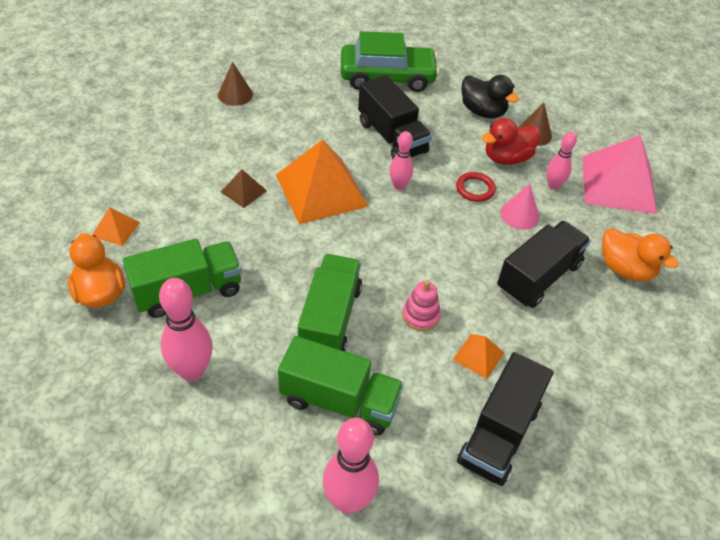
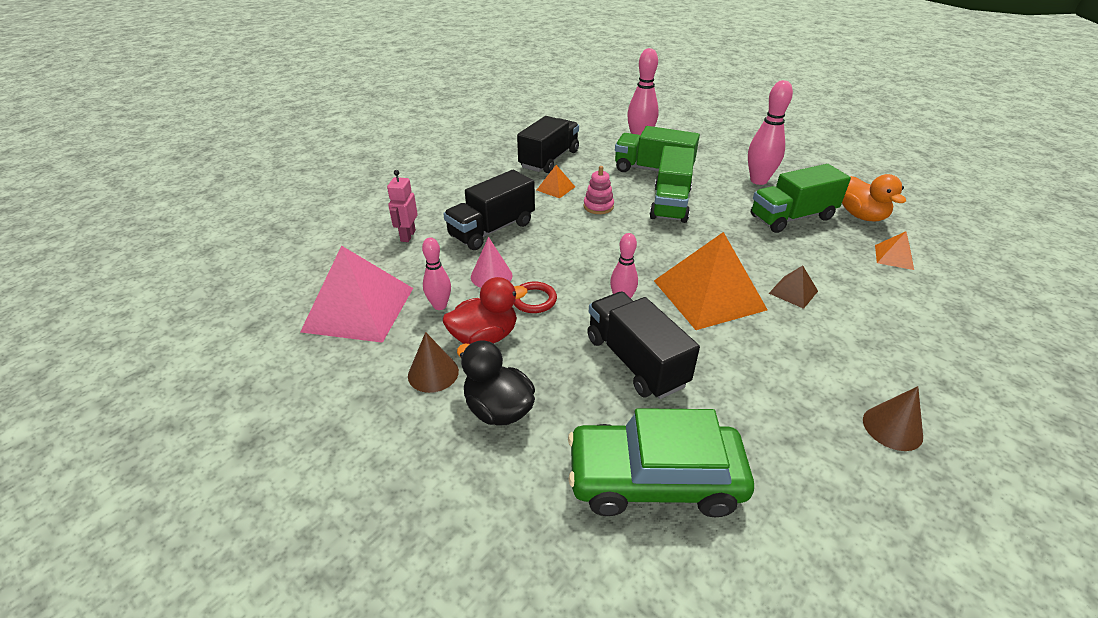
camera: 175 degrees left, 10 degrees down
orange duck [602,228,679,281] -> pink robot [387,170,418,242]

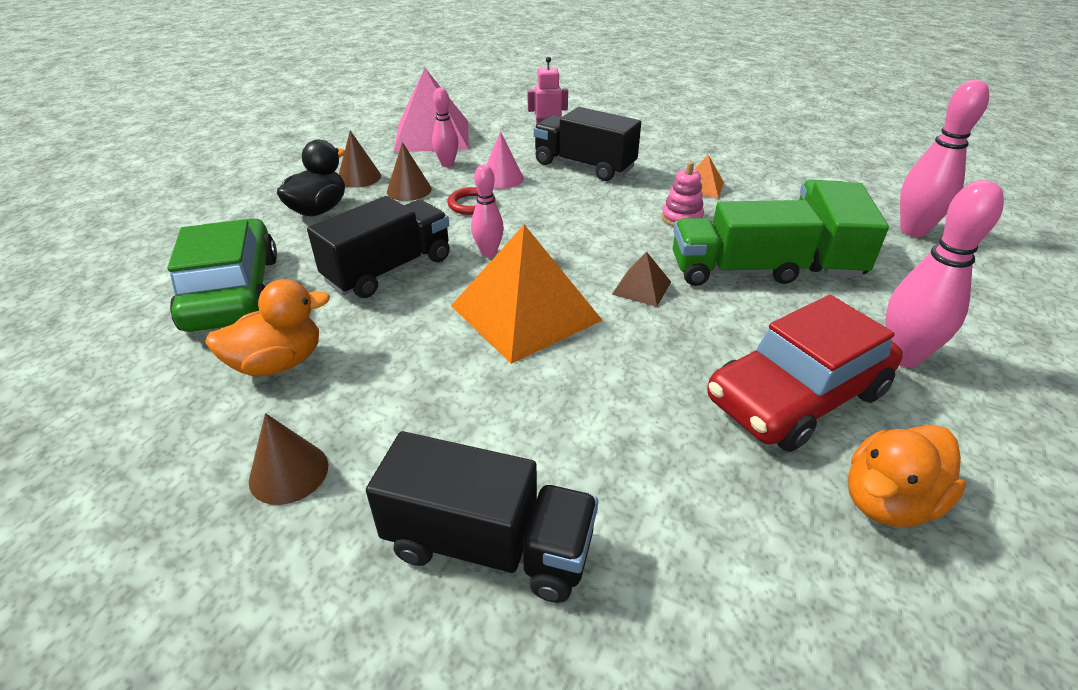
camera: 75 degrees right, 0 degrees up
red duck [443,277,527,344] -> brown cone [387,142,432,201]
black truck [517,116,579,173] -> black truck moved to [366,431,598,603]
green truck [751,164,851,233] -> red car [707,295,903,452]
brown pyramid [769,265,818,309] -> brown pyramid moved to [612,251,671,307]
orange pyramid [875,231,914,270] -> none
none -> orange duck [205,279,330,376]

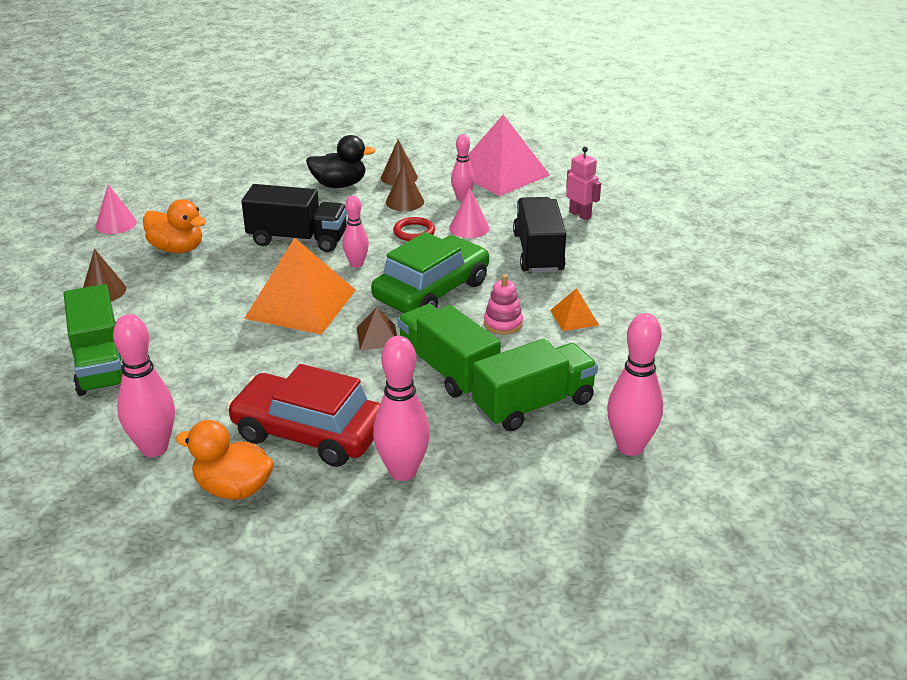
camera: 55 degrees right, 5 degrees down
green car [167,218,277,332] -> green car moved to [371,232,489,313]
black truck [366,431,598,603] -> green truck [64,284,123,396]
none -> pink cone [96,184,137,234]
none -> pink bowling pin [113,314,175,457]

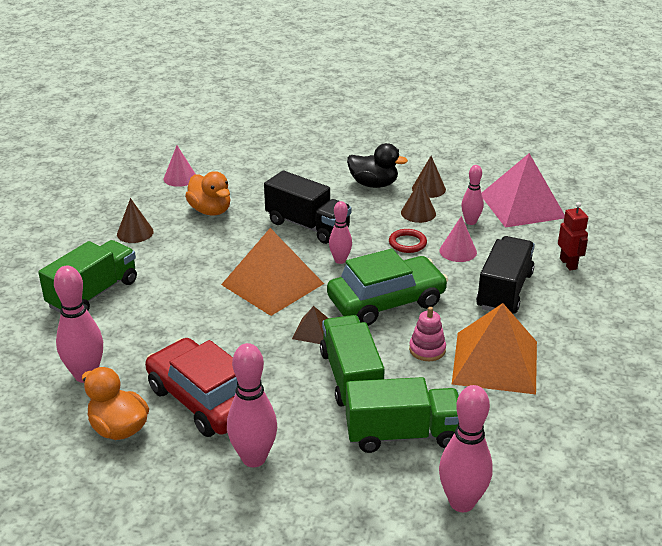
camera: 25 degrees right, 0 degrees up
green truck [64,284,123,396] -> green truck turned 150 degrees counterclockwise [38,240,137,313]
orange pyramid [550,288,599,331] -> orange pyramid [452,303,537,394], size x2.22
pink robot [566,147,601,220] -> red robot [558,202,588,271]

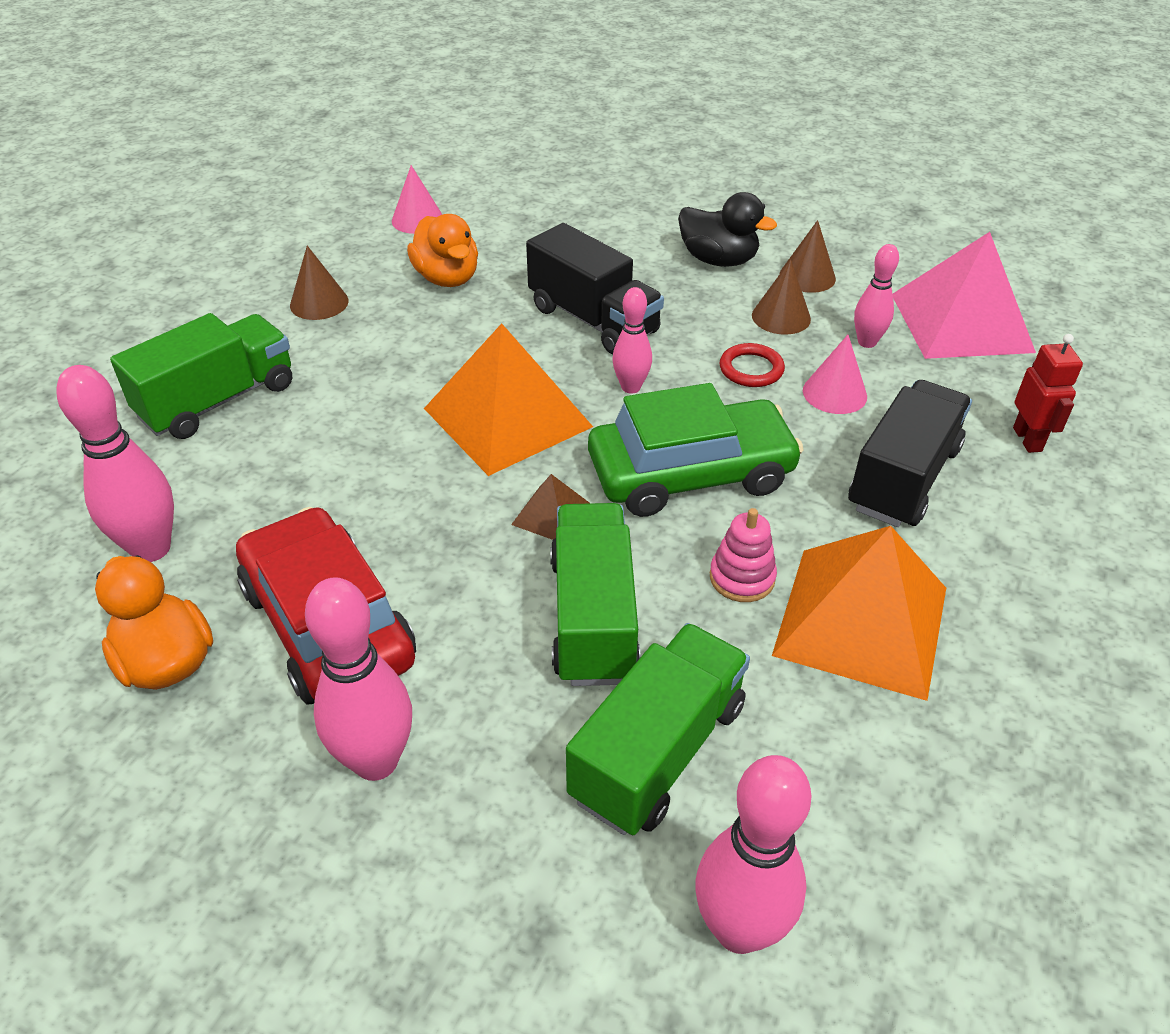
camera: 10 degrees right, 10 degrees up
green truck [346,377,459,453] -> green truck turned 60 degrees counterclockwise [566,623,750,835]

